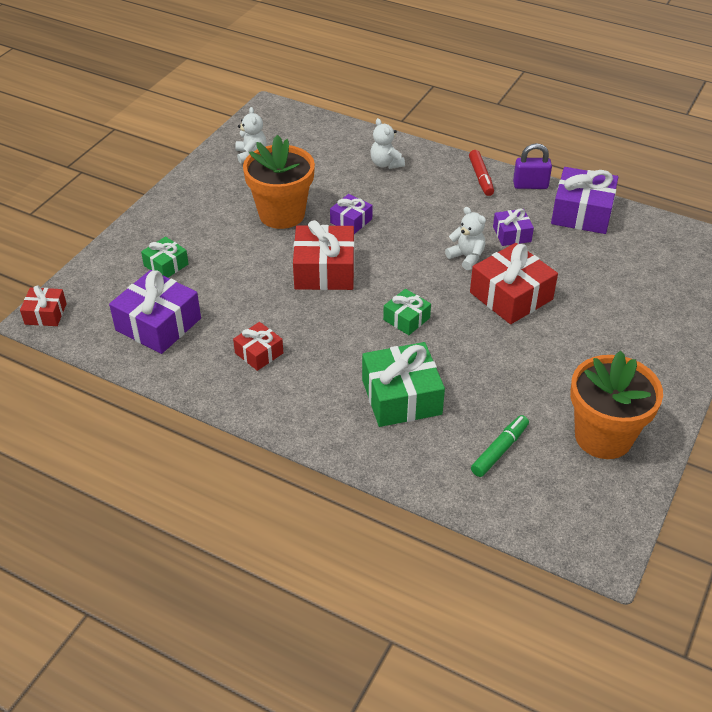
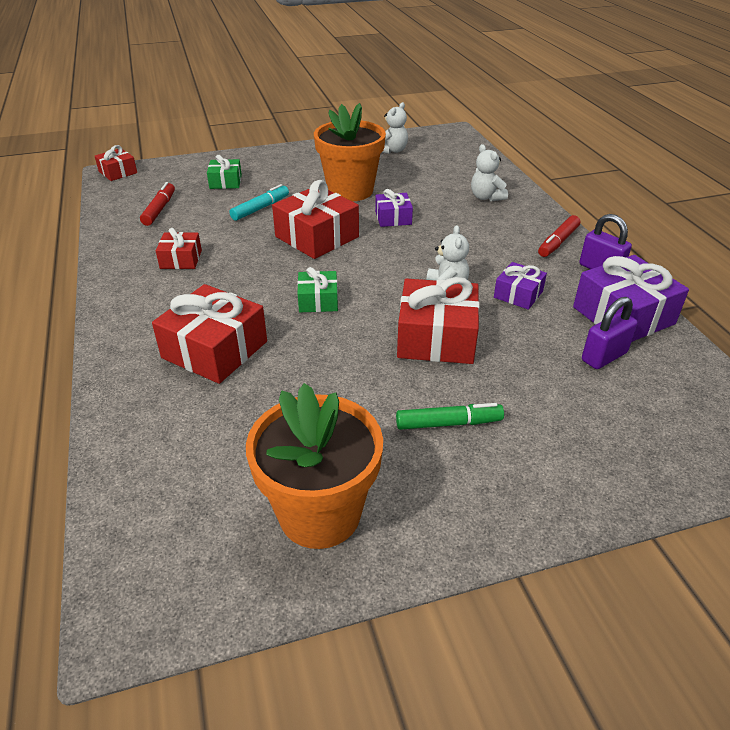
camera: 45 degrees right, 5 degrees down
purple gift [109,270,201,354] -> red marker [140,182,175,226]
green gift [362,342,445,427] -> red gift [152,284,267,384]
white teddy bear [370,118,405,169] -> white teddy bear turned 45 degrees counterclockwise [471,144,508,202]
green marker [471,415,529,477] -> green marker moved to [396,403,504,430]
none -> turquoise marker [229,184,289,221]
none -> purple padlock [582,297,638,369]

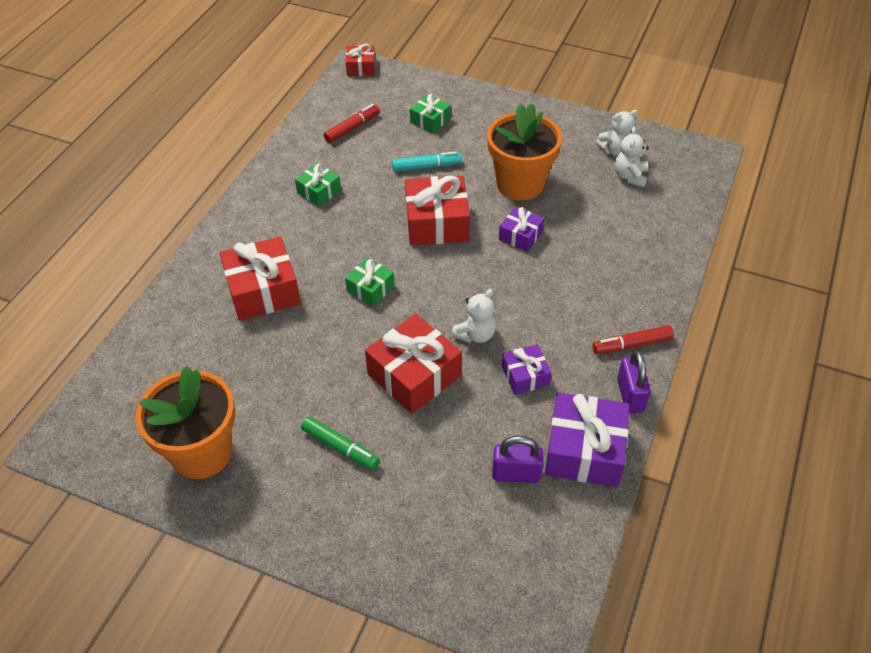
camera: 40 degrees right, 10 degrees up
red gift [156,228,202,269] -> green gift [295,163,341,207]
white teddy bear [471,144,508,202] -> white teddy bear moved to [615,127,649,187]

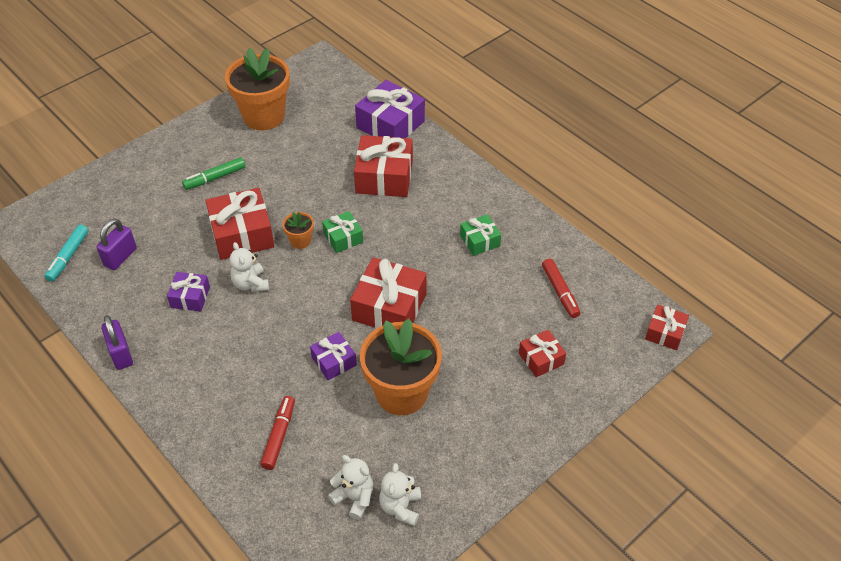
camera: 115 degrees right, 0 degrees up
turquoise marker [392,152,462,172] -> turquoise marker moved to [44,225,88,282]
green gift [410,94,451,133] -> red gift [519,330,566,377]
purple gift [545,392,630,487] -> purple gift moved to [355,80,425,138]
red marker [593,325,674,354] -> red marker moved to [260,396,295,470]
purple padlock [617,350,651,413] -> purple padlock turned 45 degrees clockwise [101,315,133,370]
none -> orange flower pot [282,212,314,249]

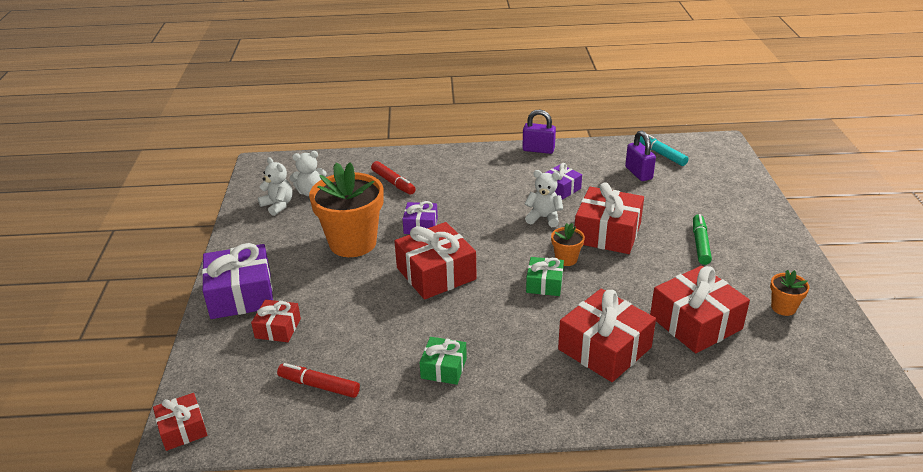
camera: 130 degrees right, 15 degrees down
orange flower pot [225,48,290,130] -> orange flower pot [770,270,810,316], size x0.44
purple gift [355,80,425,138] -> purple gift moved to [202,243,273,319]
none -> red gift [650,266,750,353]

